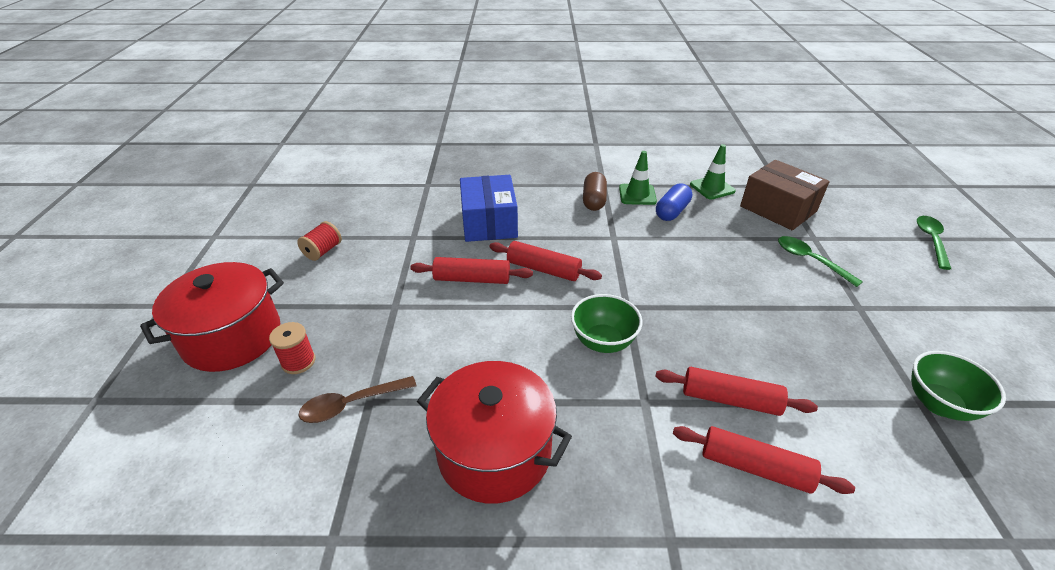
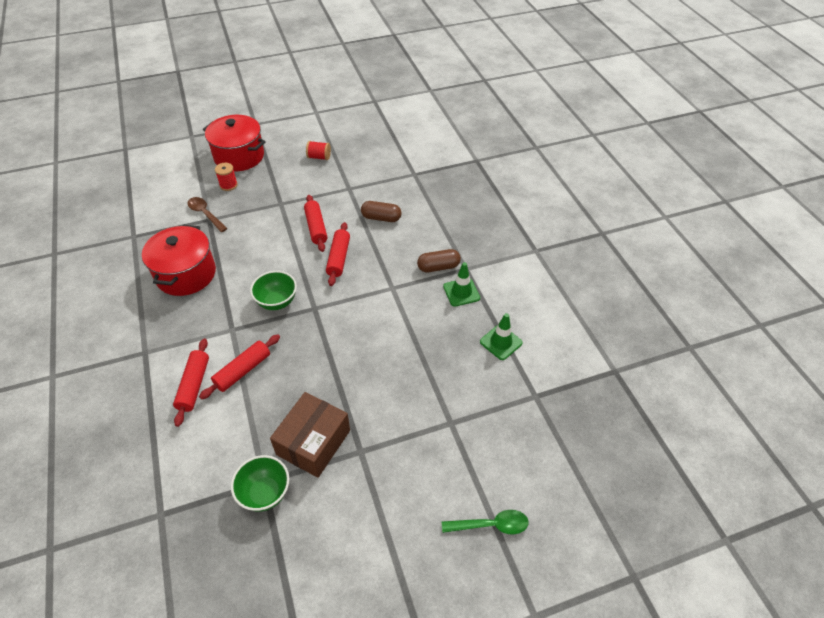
camera: 70 degrees right, 10 degrees up
blue box [460,175,518,242] -> brown capsule [361,201,402,222]
red rolling pin [655,367,818,416] -> red rolling pin turned 45 degrees clockwise [199,334,280,400]
blue capsule [656,183,692,221] -> none
brown box [740,160,830,230] -> brown box moved to [270,392,350,478]
green spoon [778,236,863,287] -> none

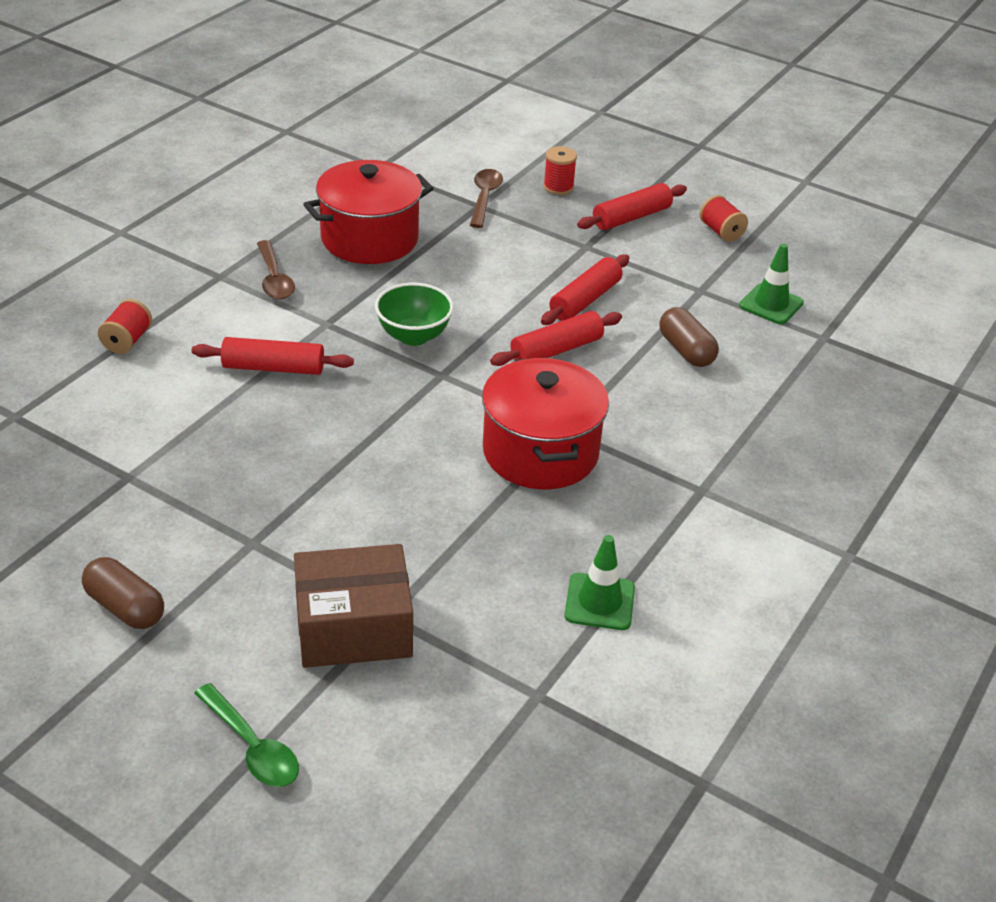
camera: 50 degrees right, 10 degrees down
red rolling pin [173,338,209,427] -> red rolling pin moved to [577,183,687,230]
red pot [203,115,266,171] -> red pot moved to [482,357,609,489]
green bowl [231,455,289,512] -> none
brown box [270,392,350,478] -> brown box moved to [294,544,413,668]
brown capsule [417,249,461,272] -> brown capsule moved to [82,557,164,629]
green traffic cone [443,262,480,307] -> green traffic cone moved to [739,243,804,324]
none -> red spool [98,299,152,354]
none -> brown spoon [257,240,295,300]

